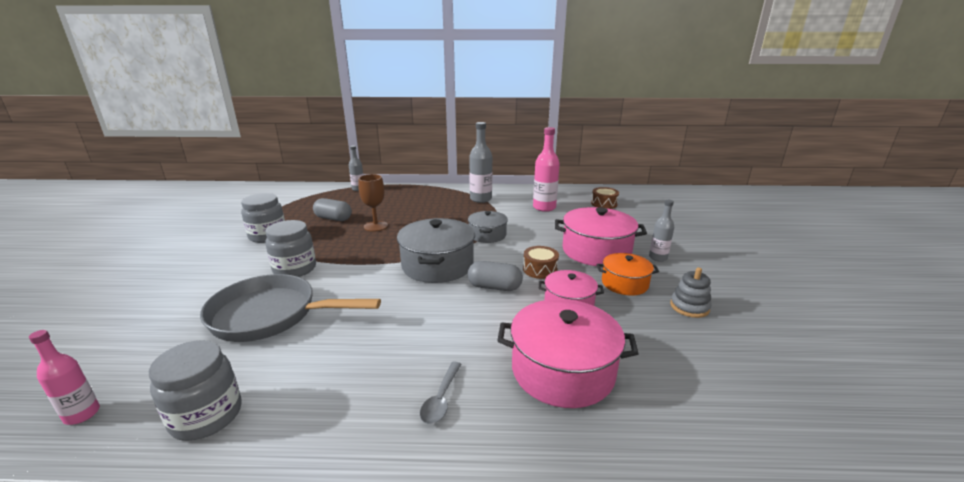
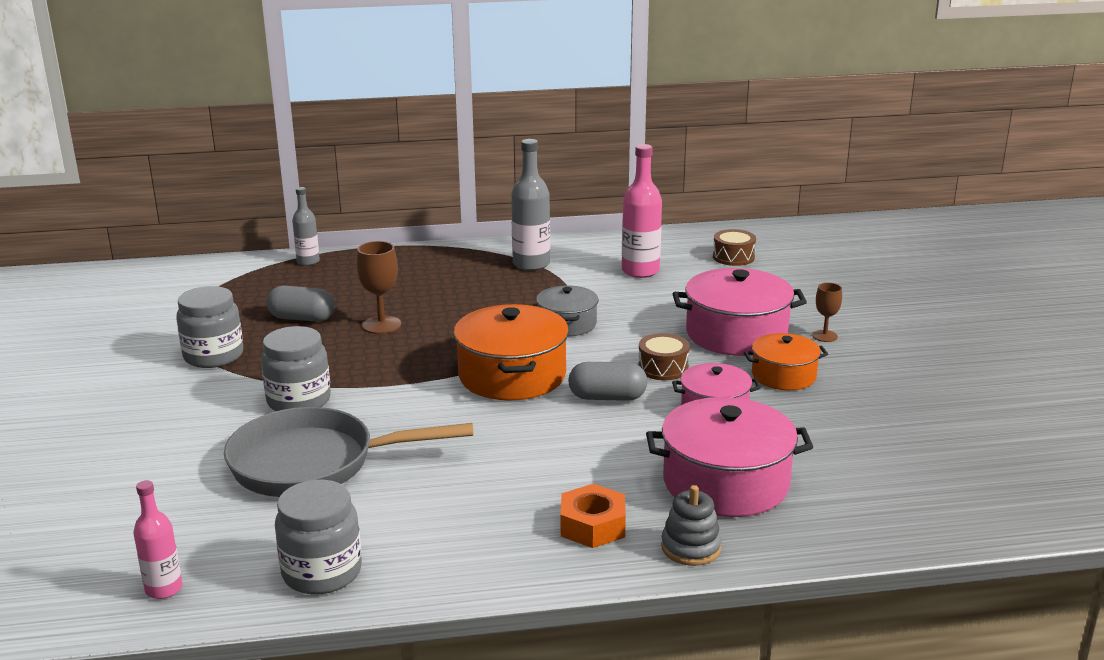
camera: 10 degrees left, 0 degrees up
grey pot [397,218,475,283] -> orange pot [454,304,569,400]
grey spoon [420,362,461,424] -> orange nut [561,484,626,548]
grey bottle [649,200,674,262] -> brown goblet [812,283,842,342]
grey stacking toy [670,267,712,318] -> grey stacking toy moved to [661,485,722,566]

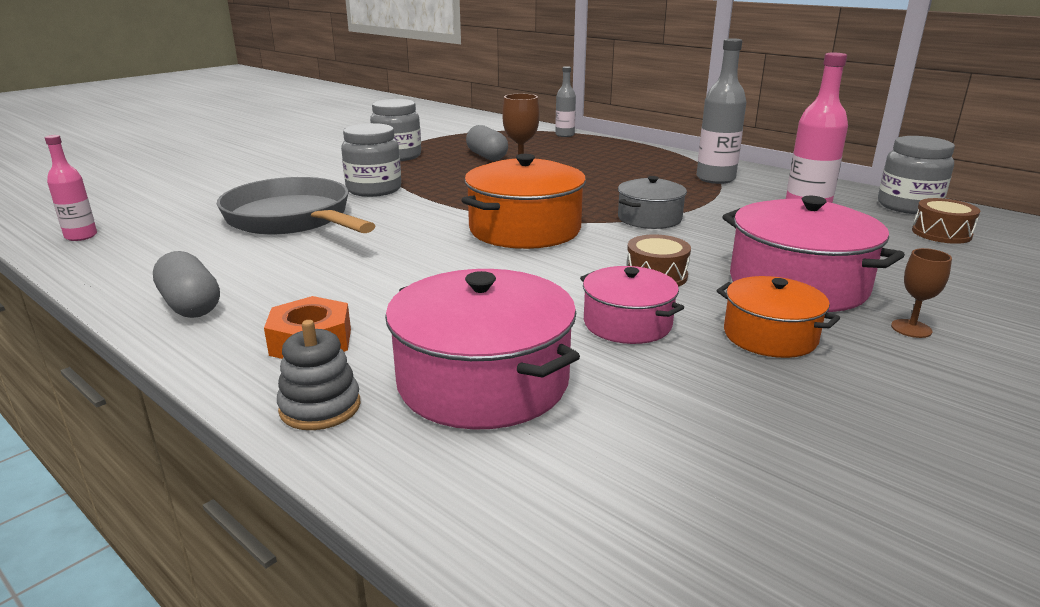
camera: 50 degrees right, 0 degrees up
grey jar [275,480,362,595] -> grey jar moved to [878,136,955,214]
grey capsule [568,362,647,401] -> grey capsule moved to [153,251,220,318]

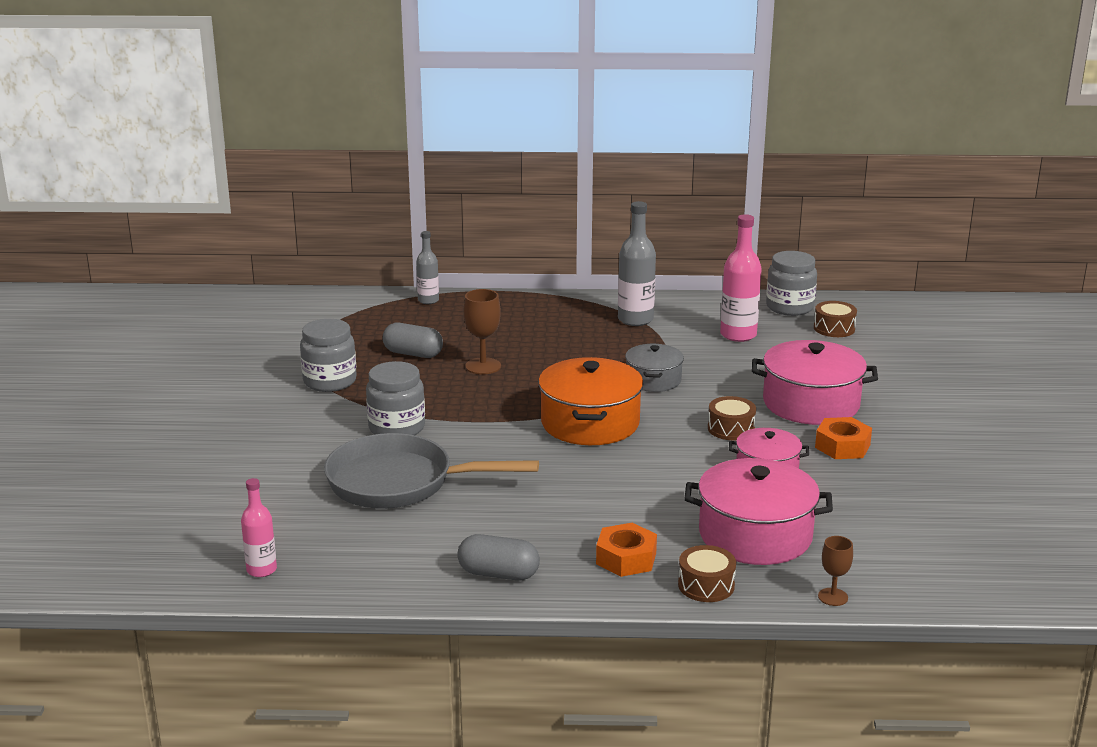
camera: 40 degrees left, 0 degrees up
grey stacking toy [277,320,360,430] -> brown drum [678,545,736,602]
orange pot [716,276,840,358] -> orange nut [815,417,872,459]
brown goblet [891,248,952,338] -> brown goblet moved to [818,536,853,606]

